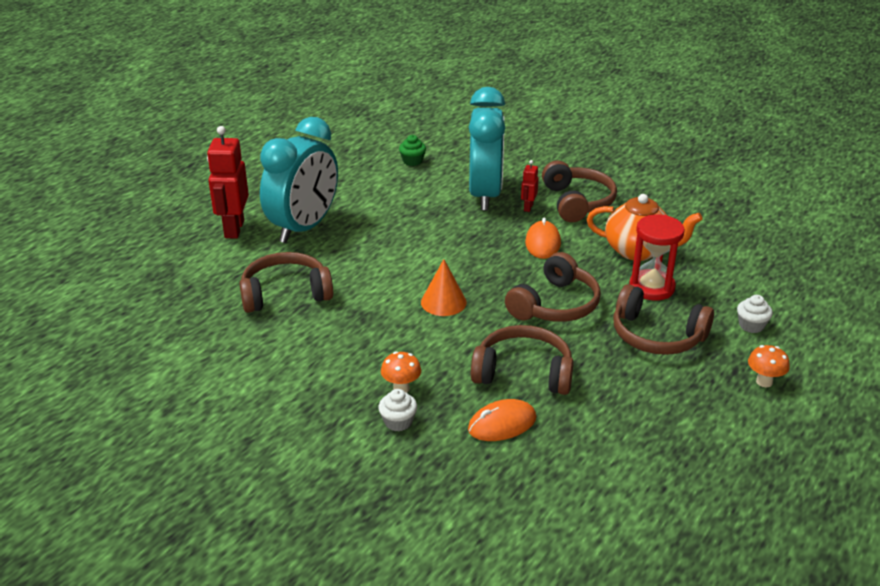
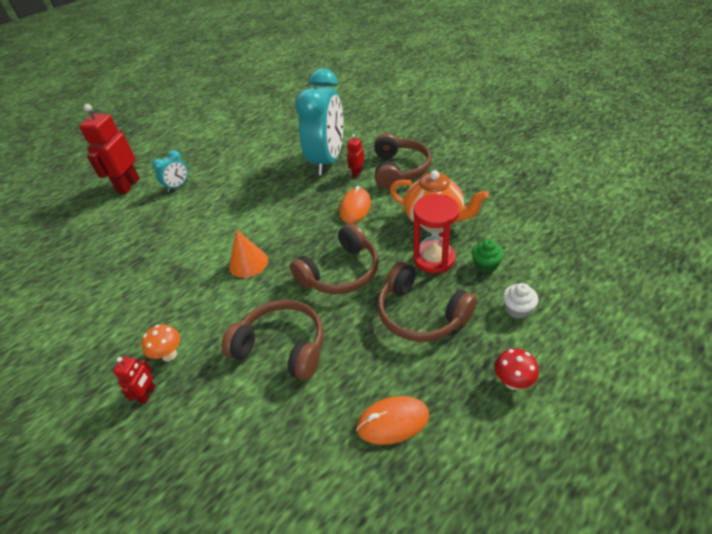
camera: 15 degrees right, 10 degrees up
brown headphones [240,252,333,313] -> none
turquoise clock [260,117,338,243] -> turquoise clock [152,150,188,192], size x0.43
white cupcake [378,389,417,432] -> red robot [113,357,155,404]
green cupcake [399,135,426,166] -> green cupcake moved to [472,239,504,273]
orange mouse [468,399,536,441] -> orange mouse moved to [356,396,429,445]
orange mushroom [748,345,790,387] -> red mushroom [495,348,539,390]

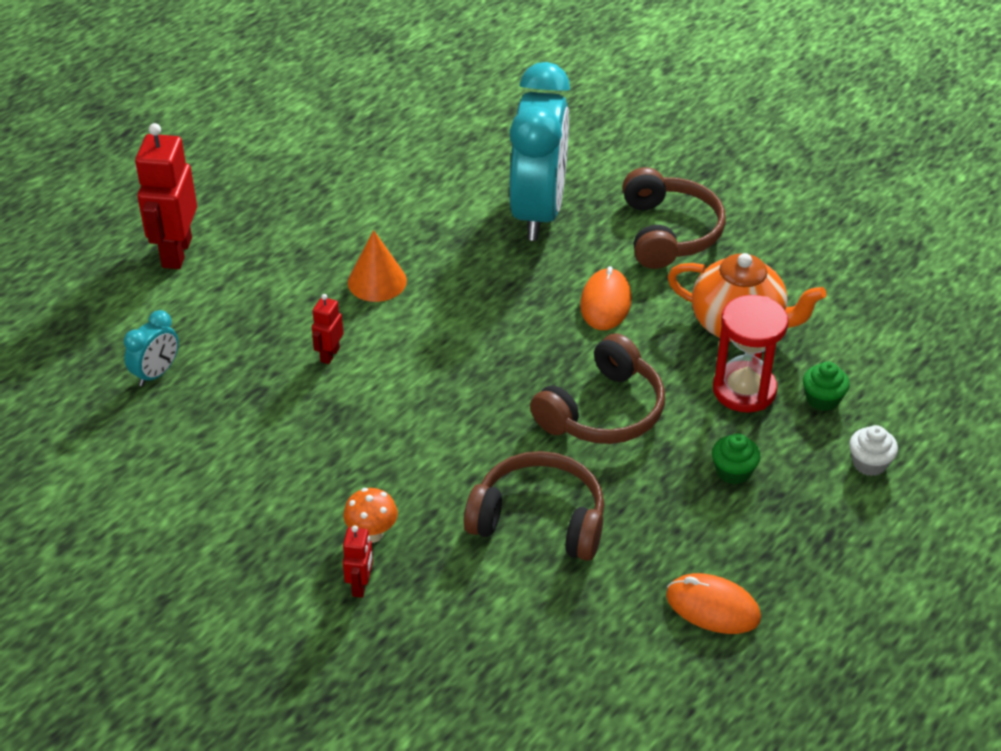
camera: 10 degrees left, 0 degrees up
turquoise clock [152,150,188,192] -> turquoise clock moved to [124,310,179,386]
orange cone [229,230,268,278] -> orange cone moved to [348,230,407,302]
red robot [347,134,364,178] -> red robot moved to [312,294,343,364]
orange mouse [356,396,429,445] -> orange mouse turned 45 degrees clockwise [666,573,761,634]
brown headphones [377,262,477,342] -> green cupcake [712,434,761,484]
red mushroom [495,348,539,390] -> none

